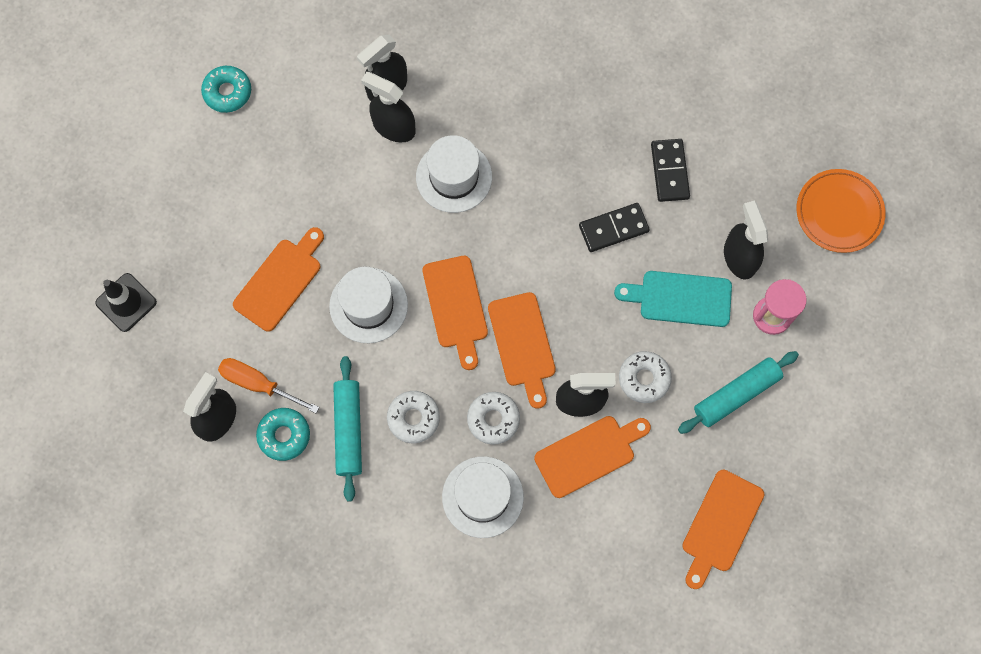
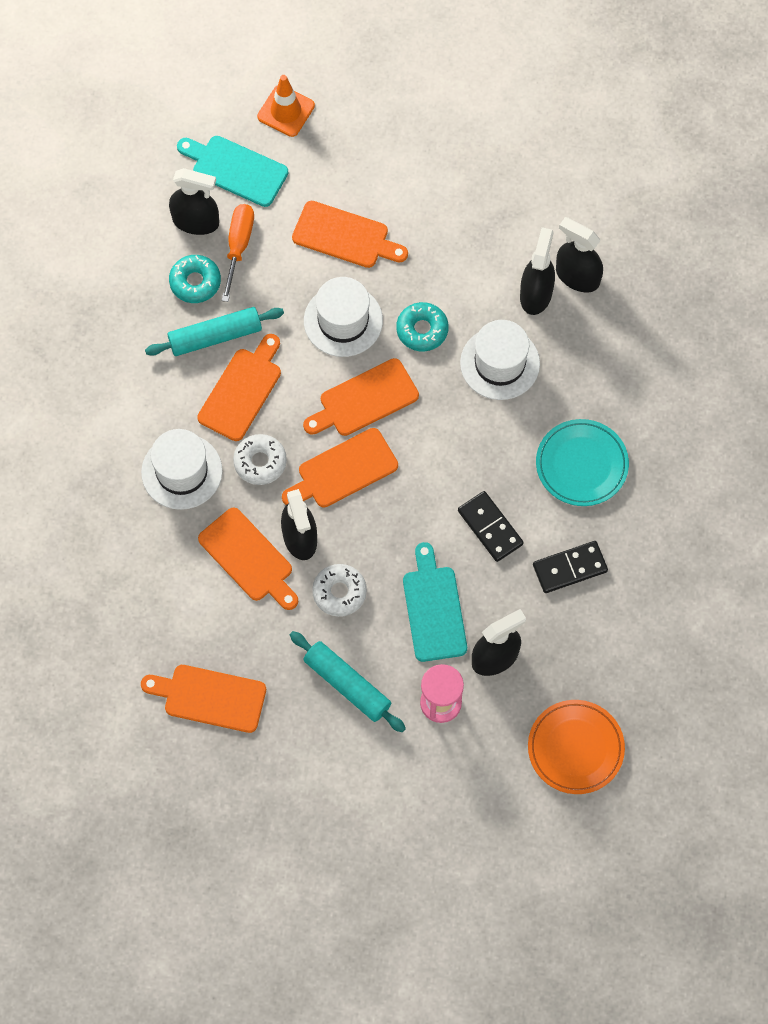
camera: 75 degrees right, 5 degrees down
black traffic cone [95,273,157,332] -> orange traffic cone [257,75,315,137]
turquoise donut [201,66,251,113] -> turquoise donut moved to [396,302,449,352]
white donut [387,391,440,443] -> orange cutting board [197,334,281,441]
none -> turquoise cutting board [177,136,288,207]
none -> turquoise plate [536,419,629,506]

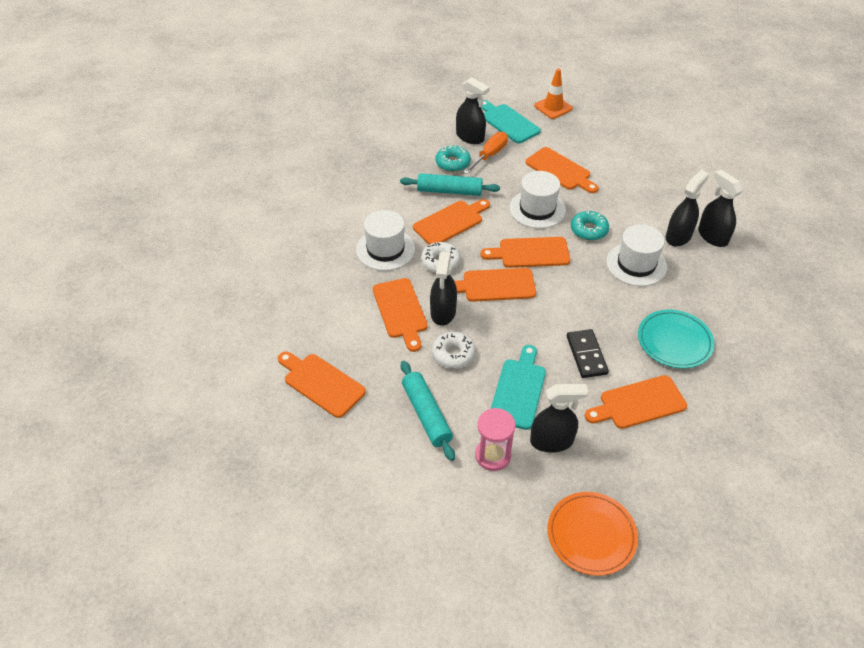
camera: 25 degrees right, 20 degrees down
black domino [533,541,608,593] -> orange cutting board [585,375,687,429]

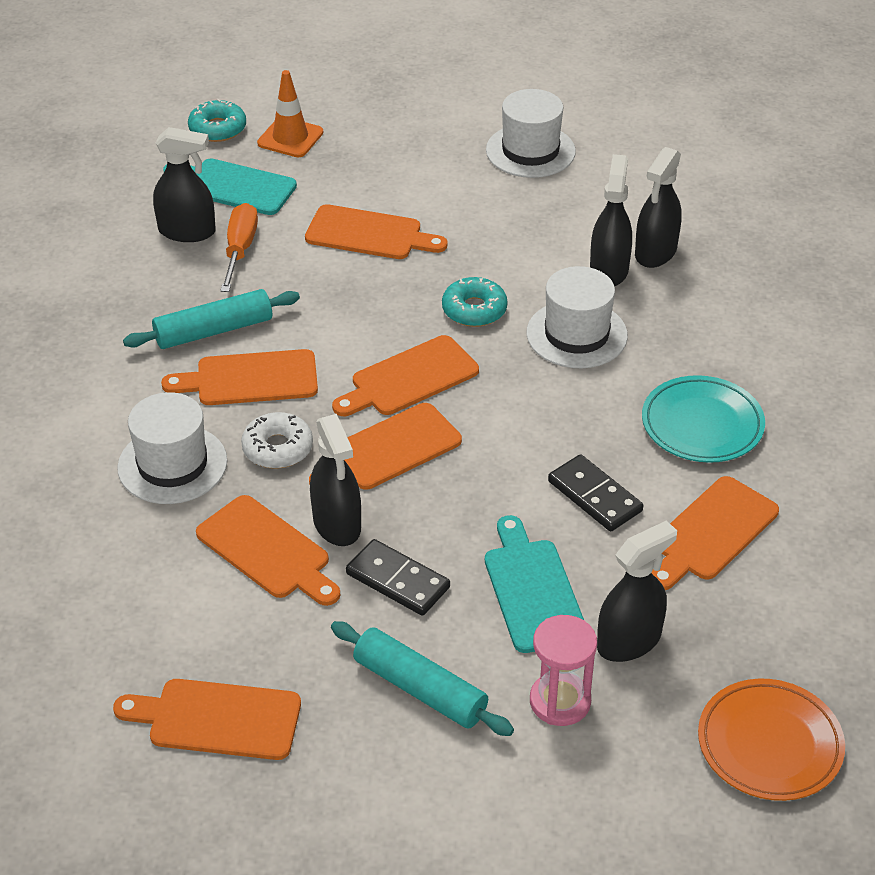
camera: 30 degrees left, 5 degrees down
orange cutting board [413,199,490,245] -> orange cutting board turned 120 degrees counterclockwise [161,349,318,405]
white donut [432,332,475,369] -> black domino [346,539,450,616]
turquoise donut [436,145,471,172] -> turquoise donut moved to [188,99,246,142]
white hat [509,171,566,229] -> white hat moved to [486,89,576,178]
black spray bottle [698,170,743,247] -> black spray bottle turned 90 degrees counterclockwise [635,147,682,268]

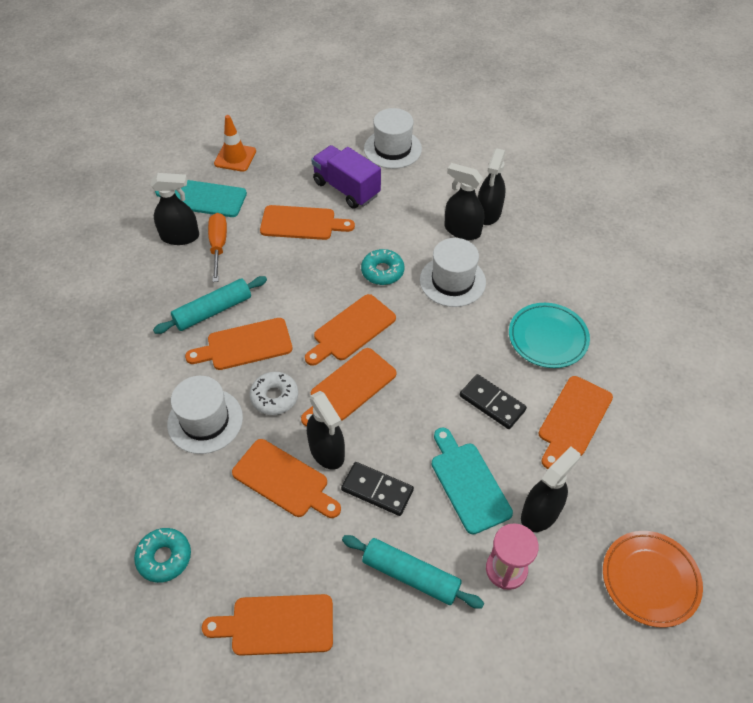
camera: 10 degrees left, 10 degrees up
turquoise donut [188,99,246,142] -> turquoise donut moved to [134,528,191,583]
black spray bottle [590,154,632,287] -> black spray bottle turned 60 degrees counterclockwise [445,163,484,240]
none -> purple truck [311,145,381,209]

